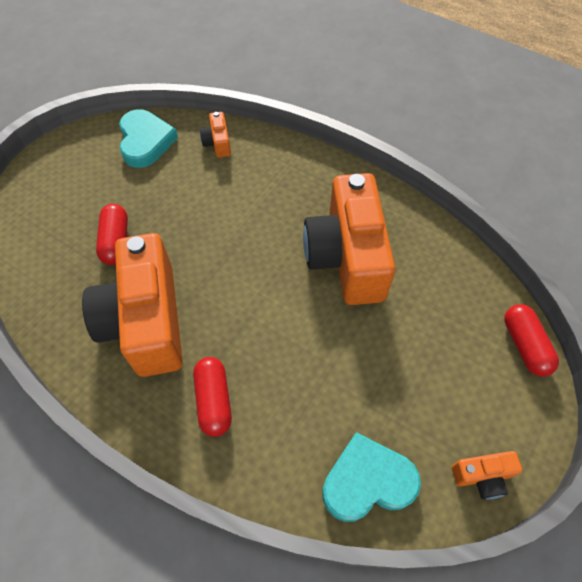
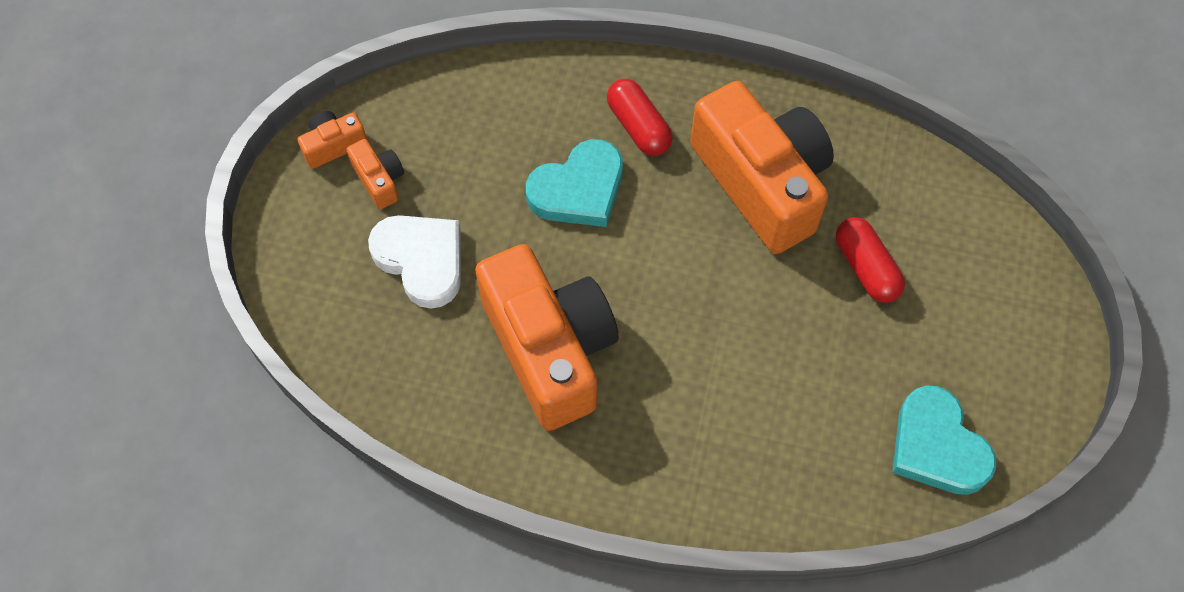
camera: 160 degrees right, 5 degrees up
orange camera [200,112,231,158] -> orange camera moved to [347,139,404,209]
turquoise heart [322,432,421,522] -> turquoise heart moved to [526,139,623,227]
red capsule [504,304,559,376] -> none
none -> white heart [368,215,461,309]

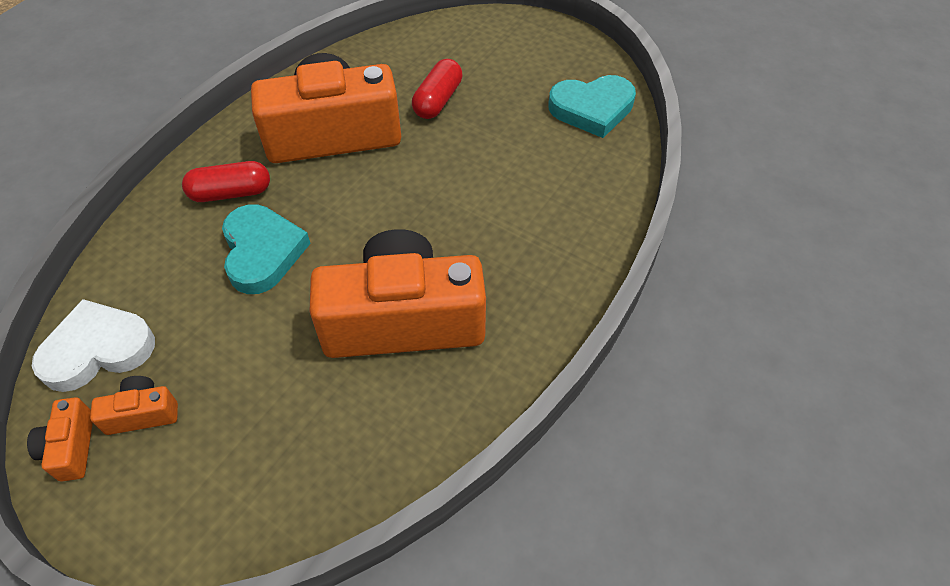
camera: 70 degrees left, 10 degrees down
white heart [368,215,461,309] -> white heart moved to [32,299,155,392]
red capsule [836,217,905,303] -> red capsule turned 60 degrees counterclockwise [412,59,463,119]

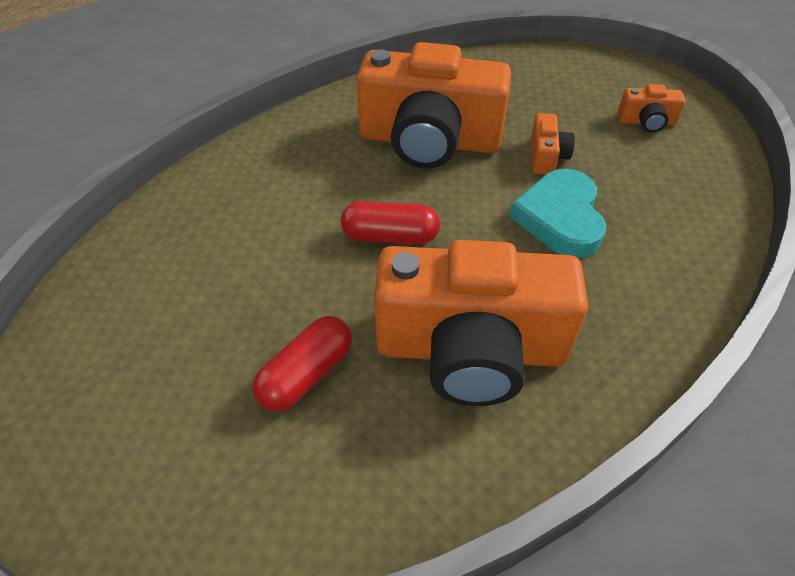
camera: 165 degrees left, 5 degrees down
orange camera [27,397,93,481] -> orange camera moved to [531,113,575,175]
white heart [32,299,155,392] -> none
red capsule [182,161,270,202] -> red capsule moved to [341,201,440,244]
turquoise heart [548,75,636,138] -> none

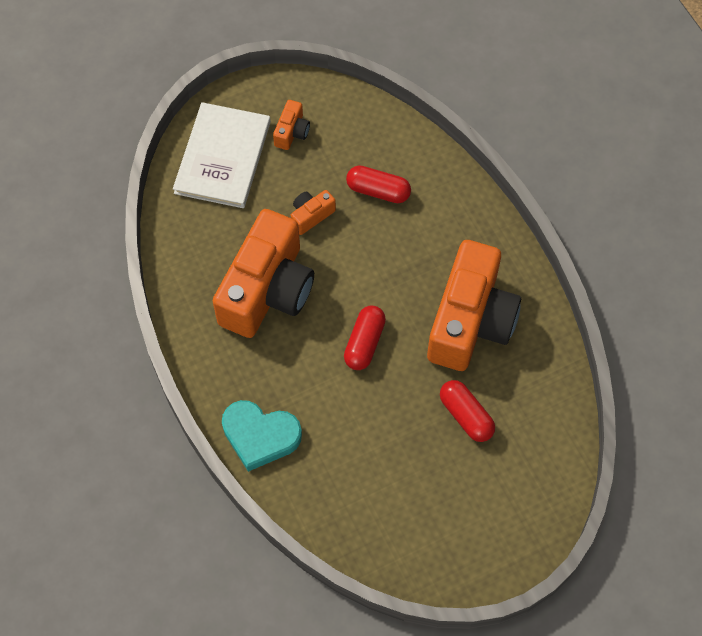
camera: 75 degrees left, 15 degrees up
turquoise heart [509,169,606,258] -> turquoise heart moved to [222,400,302,472]
orange camera [531,113,575,175] -> orange camera turned 60 degrees counterclockwise [291,190,336,235]
none -> white book [173,102,271,208]
none -> red capsule [346,165,411,203]

